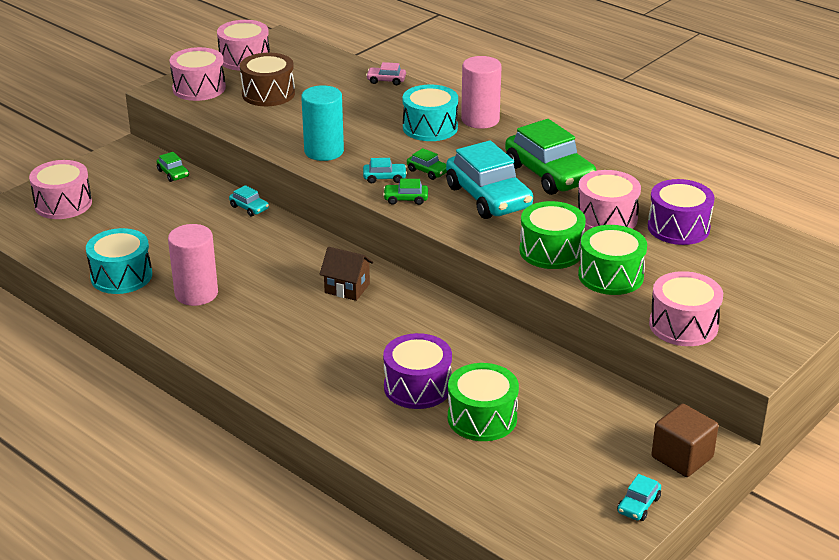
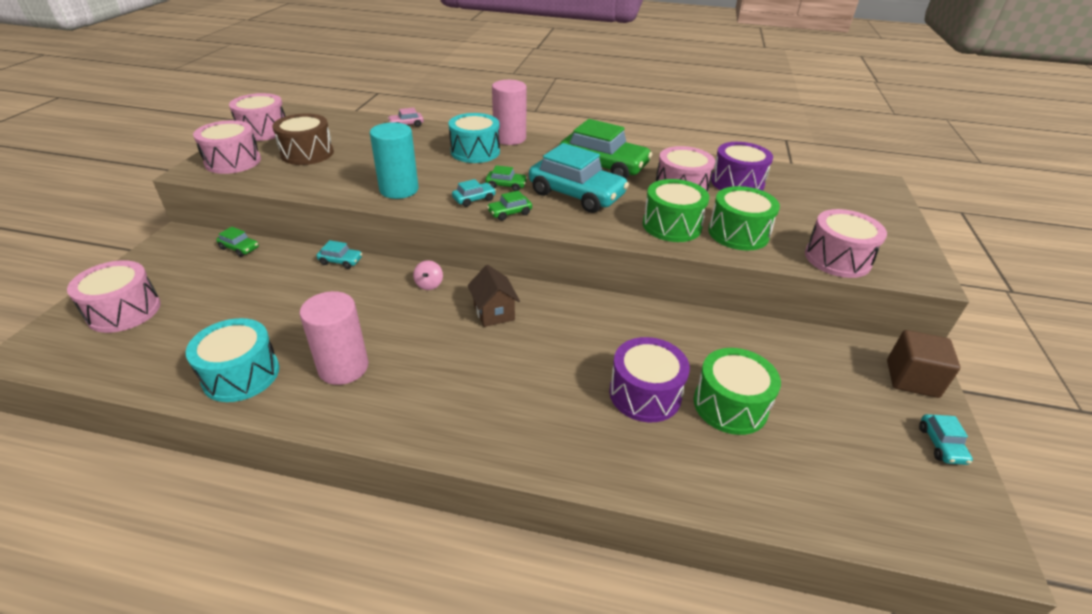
camera: 30 degrees left, 5 degrees up
brown house [320,247,373,301] -> brown house turned 75 degrees clockwise [468,265,520,327]
none -> pink spinning top [413,260,443,290]

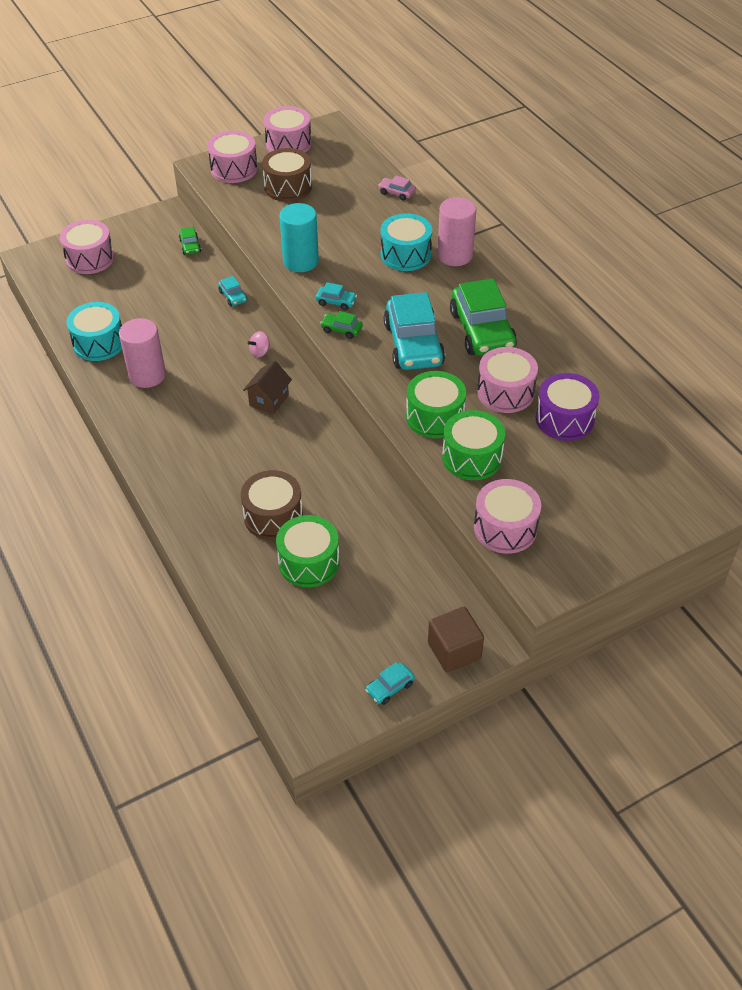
camera: 50 degrees right, 10 degrees up
green car [485,165,528,191] -> none
purple drum [609,337,690,422] -> brown drum [241,470,303,540]

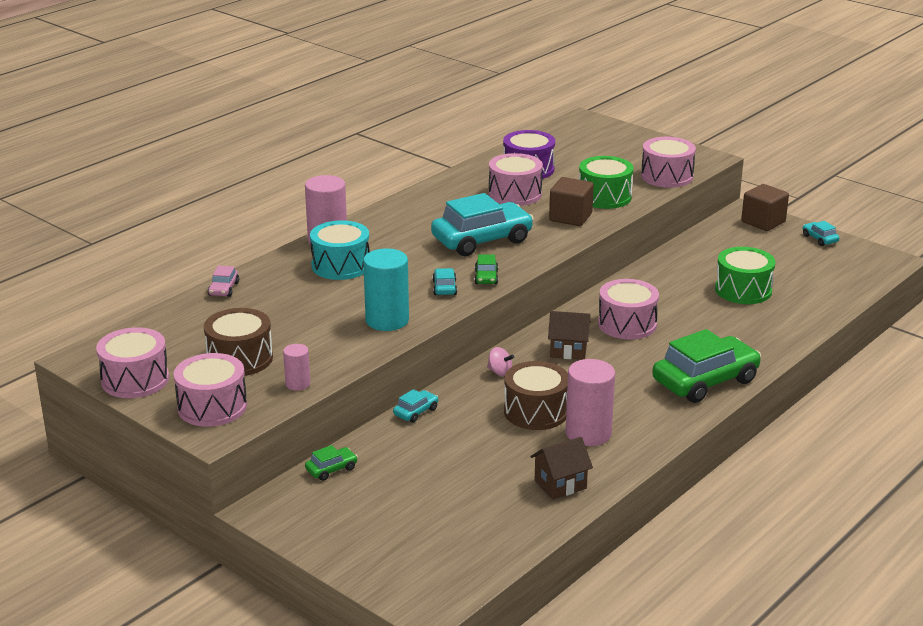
camera: 110 degrees left, 20 degrees down
pink drum [60,220,114,274] -> pink drum moved to [598,279,659,340]
turquoise drum [66,302,122,361] -> brown house [530,437,593,499]
brown drum [241,470,303,540] -> brown drum moved to [504,361,568,430]
turquoise car [365,662,415,705] -> turquoise car turned 150 degrees counterclockwise [803,221,839,246]
green drum [406,371,466,438] -> brown cube [549,177,594,226]
green car [450,279,517,356] -> green car moved to [652,329,761,403]
none -> pink cylinder [283,344,310,391]

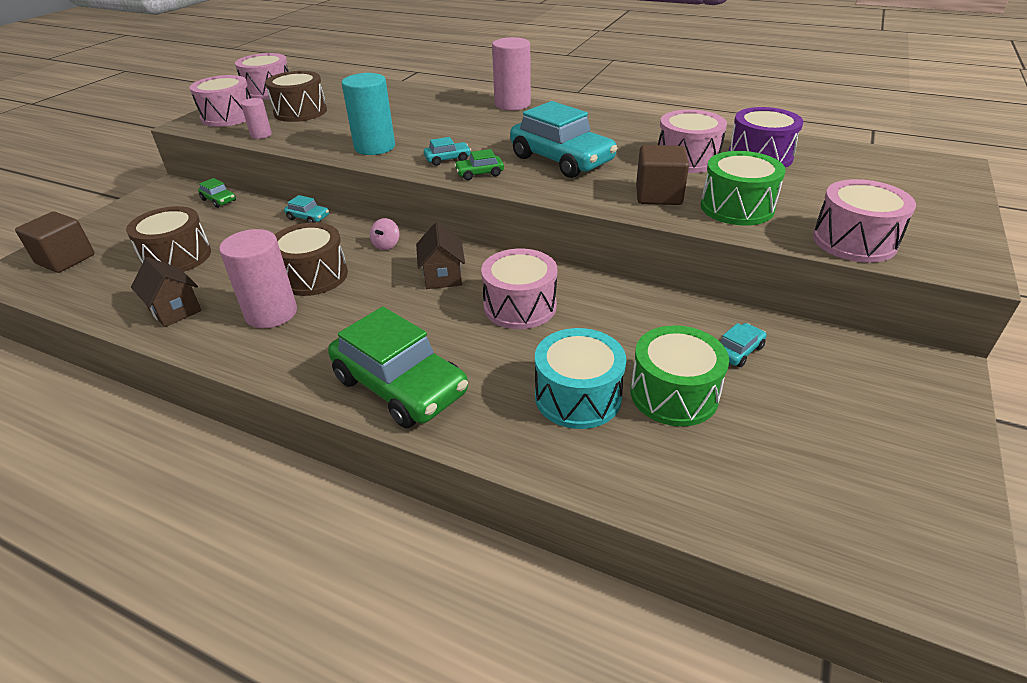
camera: 75 degrees right, 10 degrees up
pink car [208,265,239,297] -> none
turquoise drum [310,220,370,280] -> turquoise drum moved to [535,328,626,429]
brown cube [741,184,789,231] -> brown cube moved to [15,211,95,273]
turquoise car [803,221,839,246] -> turquoise car moved to [720,323,767,367]
none -> brown drum [126,206,211,272]

